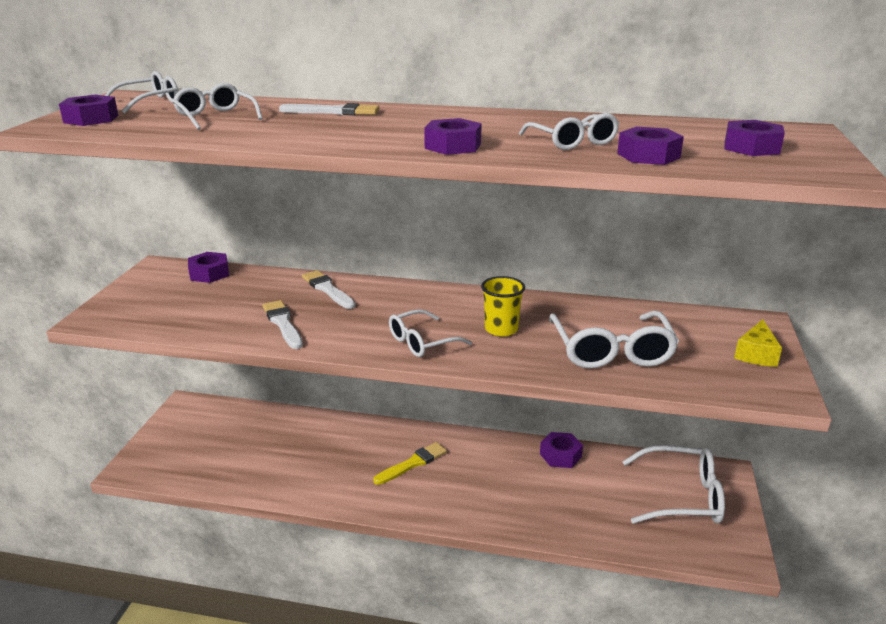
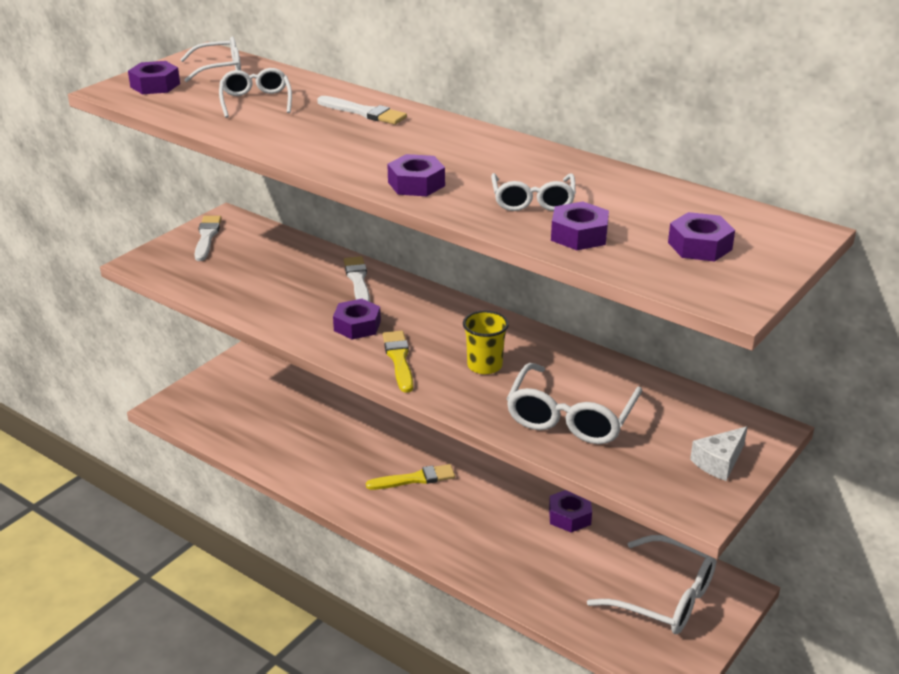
camera: 25 degrees right, 5 degrees up
purple nut [188,252,229,283] -> purple nut moved to [333,299,381,339]
white brush [263,300,303,349] -> white brush moved to [194,216,222,261]
white glasses [389,309,472,357] -> yellow brush [383,331,413,393]
yellow cheese [734,319,782,367] -> white cheese [690,426,747,481]

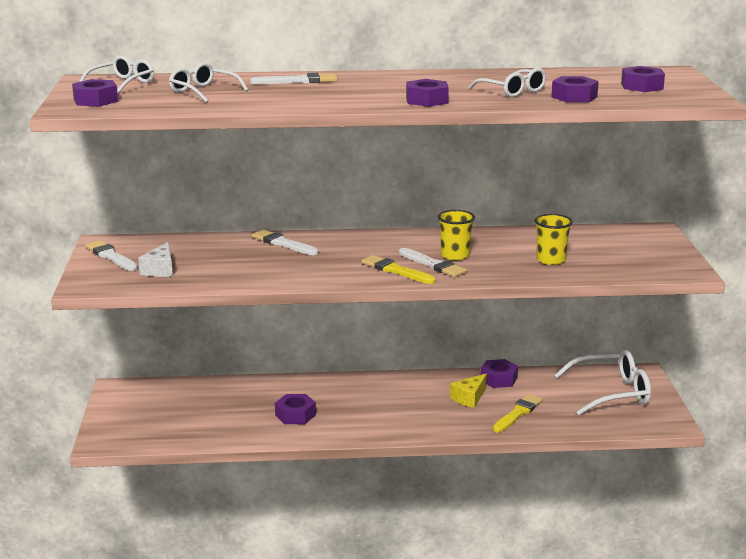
camera: 40 degrees left, 10 degrees down
purple nut [333,299,381,339] -> purple nut moved to [275,394,316,424]
yellow brush [366,464,455,490] -> yellow brush moved to [493,394,543,432]
white glasses [506,363,642,444] -> yellow cup [535,214,573,265]
white cheese [690,426,747,481] -> white cheese moved to [138,242,173,277]
none -> white brush [399,248,467,277]
none -> yellow cheese [450,374,487,408]

